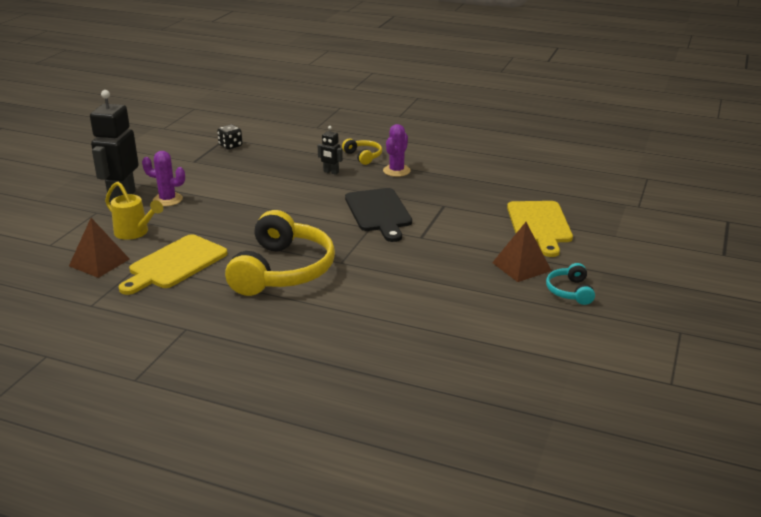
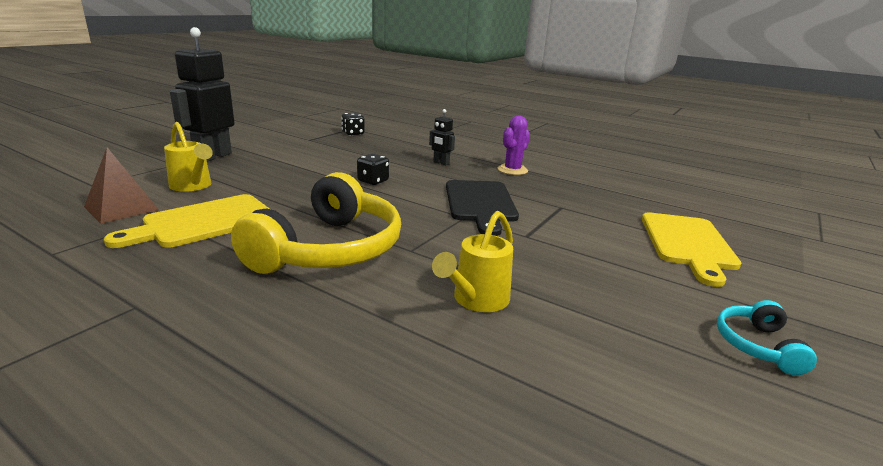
camera: 10 degrees right, 5 degrees down
purple cactus [142,151,185,206] -> none
yellow headphones [342,139,382,165] -> none
brown pyramid [492,222,552,282] -> none
none -> black dice [357,154,389,185]
none -> yellow watering can [432,211,513,312]

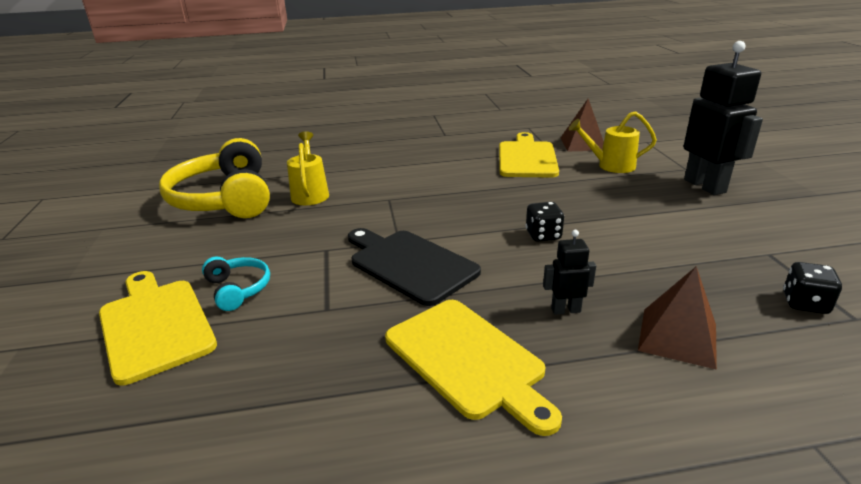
camera: 140 degrees right, 5 degrees up
yellow headphones [231,172,401,274] -> yellow headphones moved to [159,138,270,218]
purple cactus [498,116,530,175] -> yellow cutting board [385,300,562,436]
turquoise headphones [717,300,817,375] -> turquoise headphones moved to [202,257,270,311]
none -> brown pyramid [638,266,717,370]

